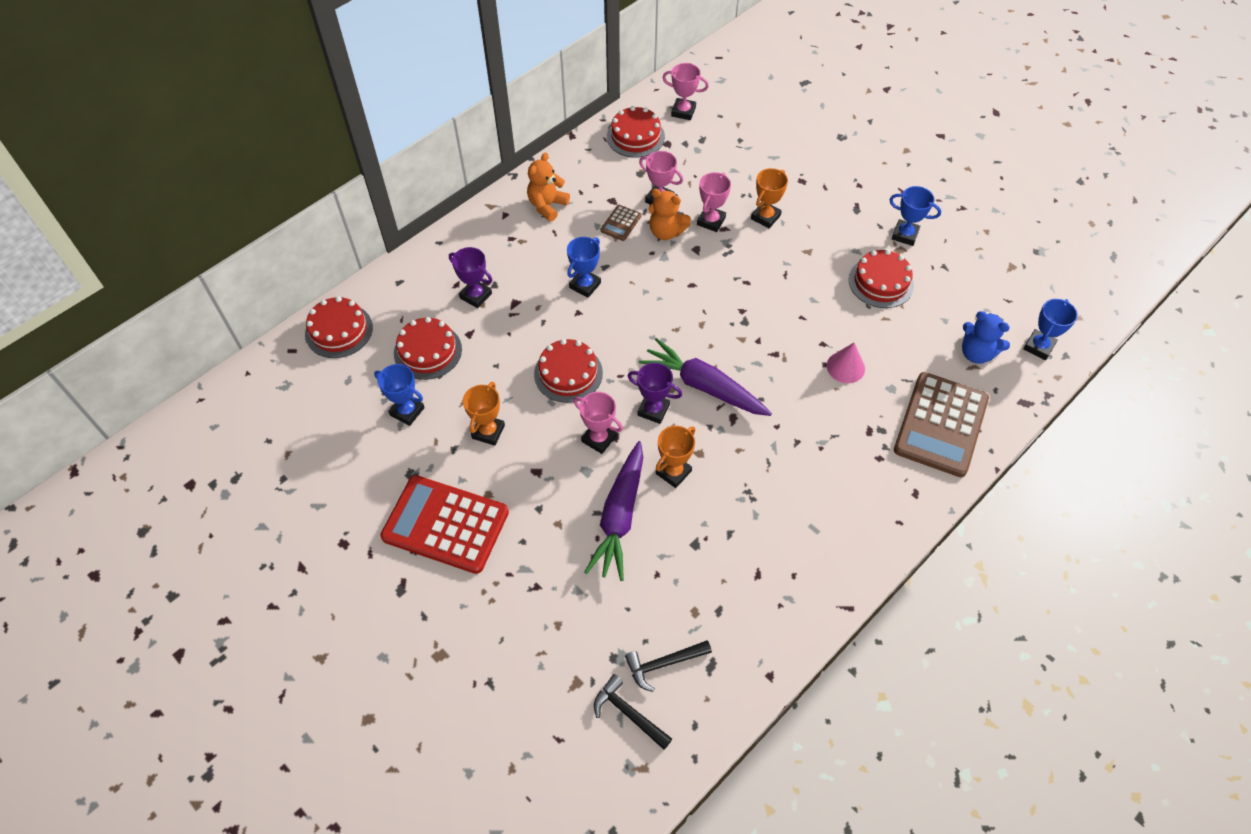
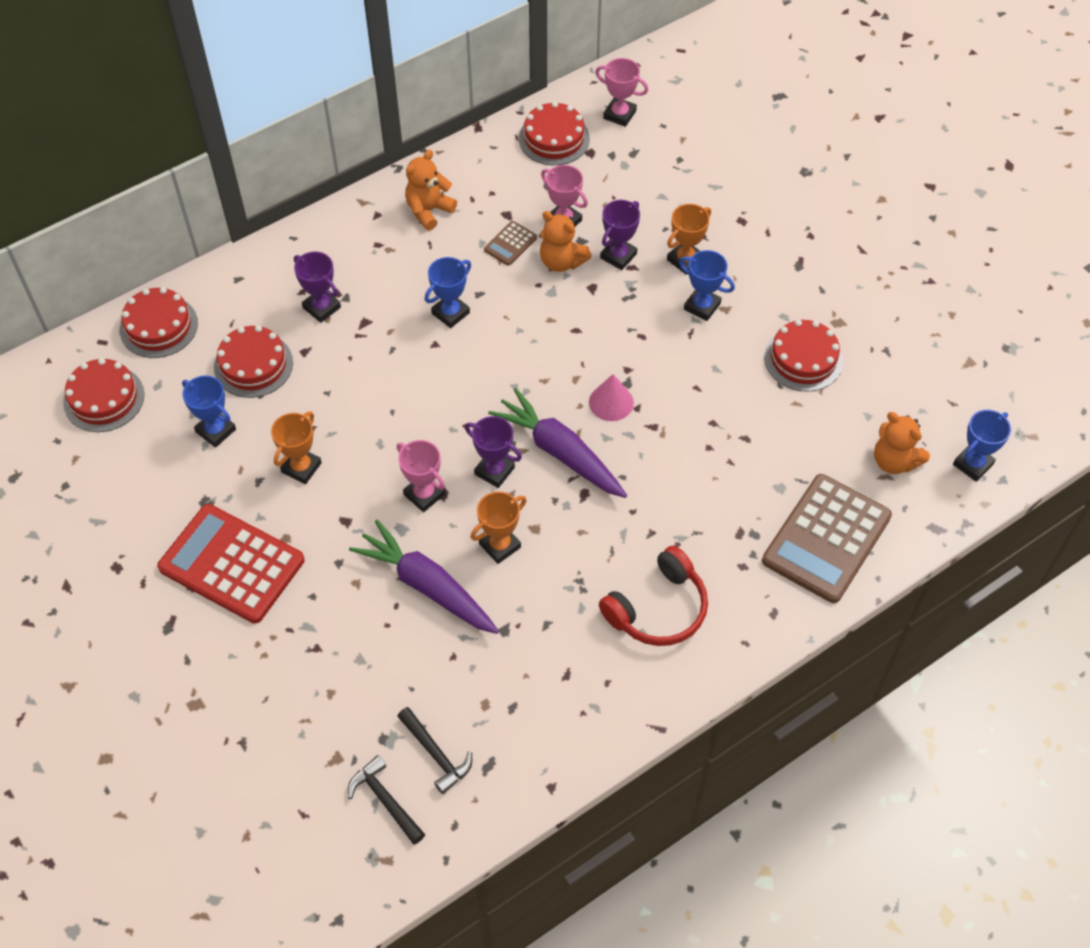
camera: 10 degrees right, 0 degrees up
red cake [534,339,603,403] -> red cake moved to [63,358,144,432]
purple carrot [584,441,643,581] -> purple carrot turned 105 degrees clockwise [349,520,499,634]
black hammer [625,640,712,692] -> black hammer turned 120 degrees counterclockwise [397,707,472,794]
pink trophy [697,172,731,232] -> purple trophy [600,200,640,270]
pink cone [827,343,865,383] -> pink cone moved to [589,374,634,421]
blue trophy [890,186,941,246] -> blue trophy moved to [679,250,735,321]
blue teddy bear [962,311,1010,364] -> orange teddy bear [874,412,930,474]
none -> red headphones [599,546,708,646]

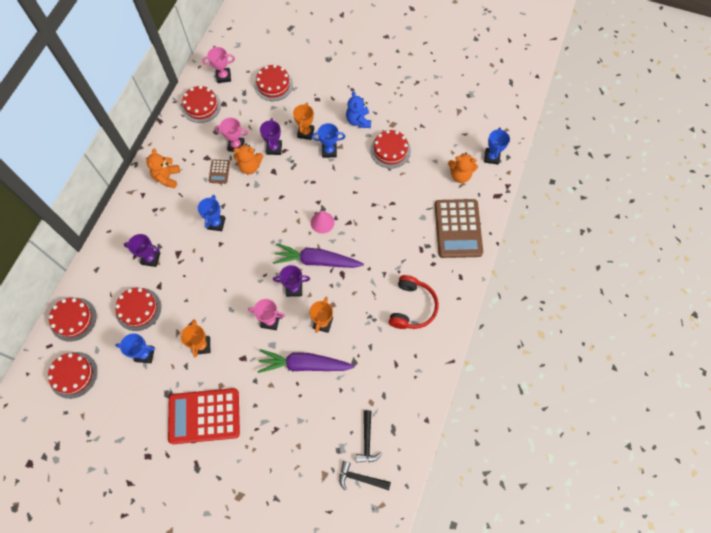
camera: 35 degrees left, 10 degrees up
black hammer [397,707,472,794] -> black hammer turned 75 degrees clockwise [356,410,382,462]
none -> red cake [254,64,293,101]
none -> blue teddy bear [346,91,371,128]

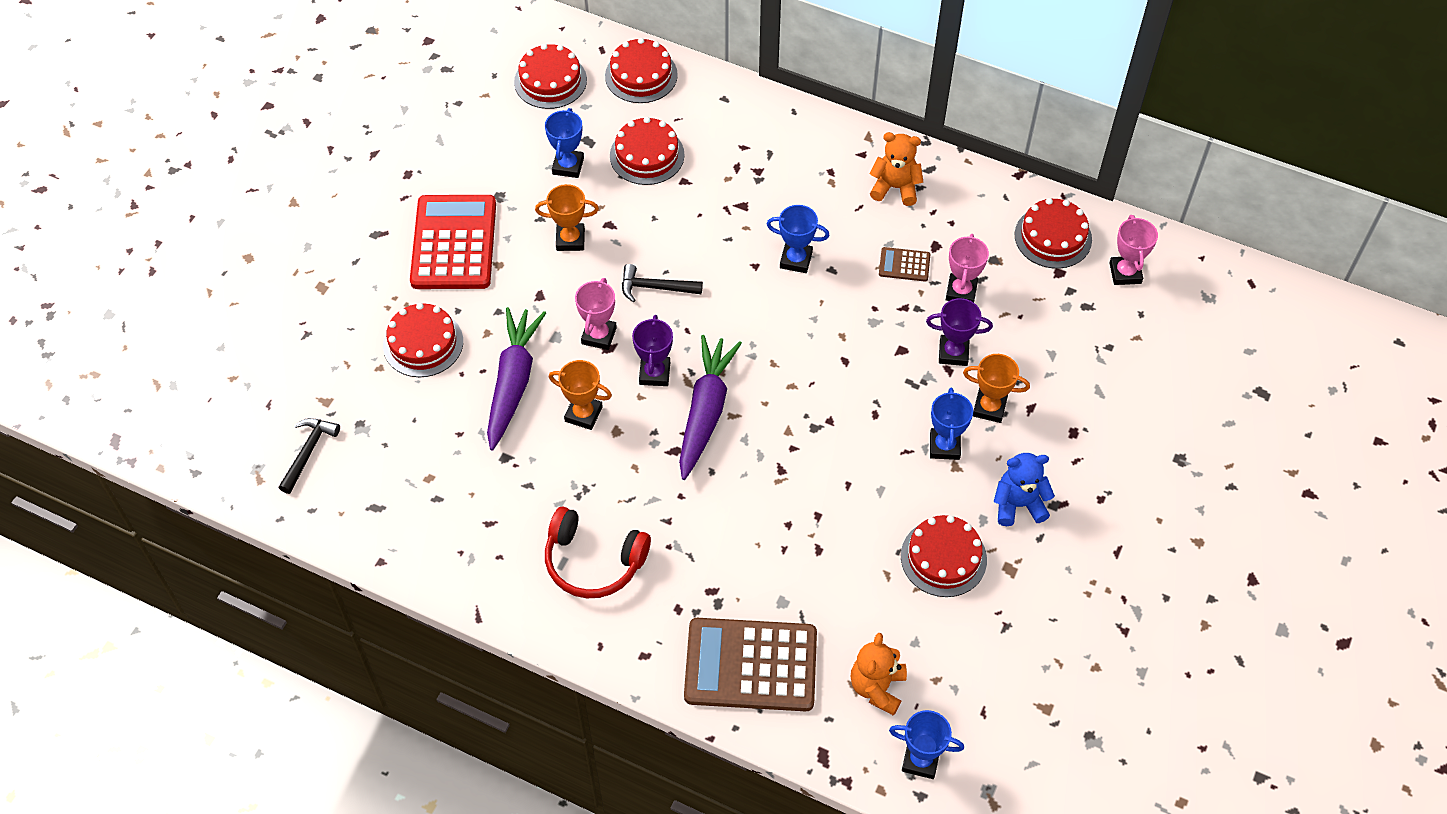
camera: 95 degrees right, 10 degrees down
purple trophy [124,234,160,267] -> none
orange teddy bear [233,144,263,174] -> none
red cake [254,64,293,101] -> red cake moved to [383,303,463,377]
pink cone [311,211,334,234] -> none
black hammer [356,410,382,462] -> black hammer moved to [622,264,703,302]

